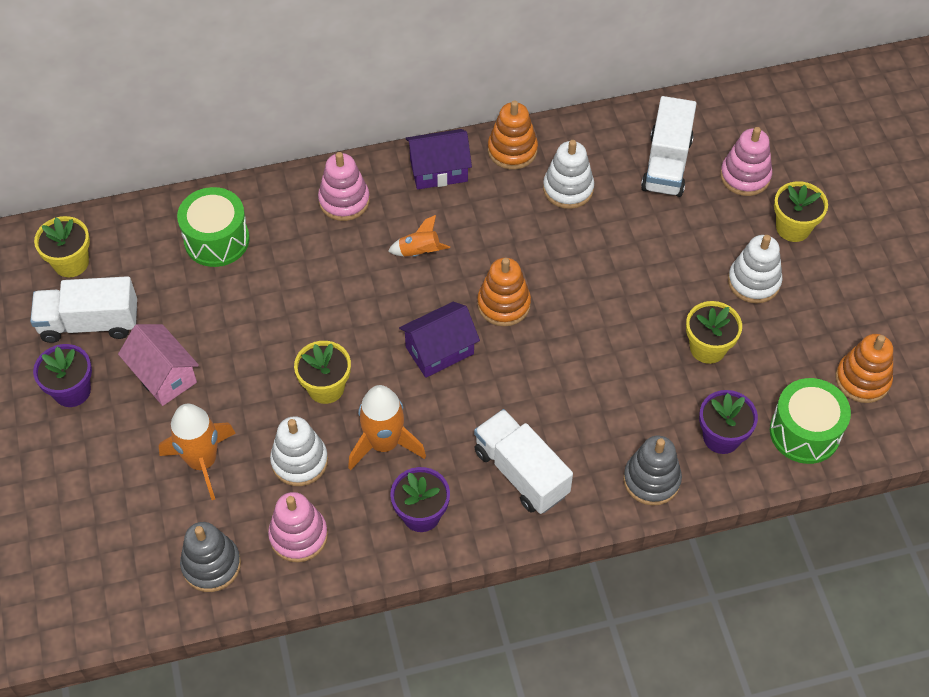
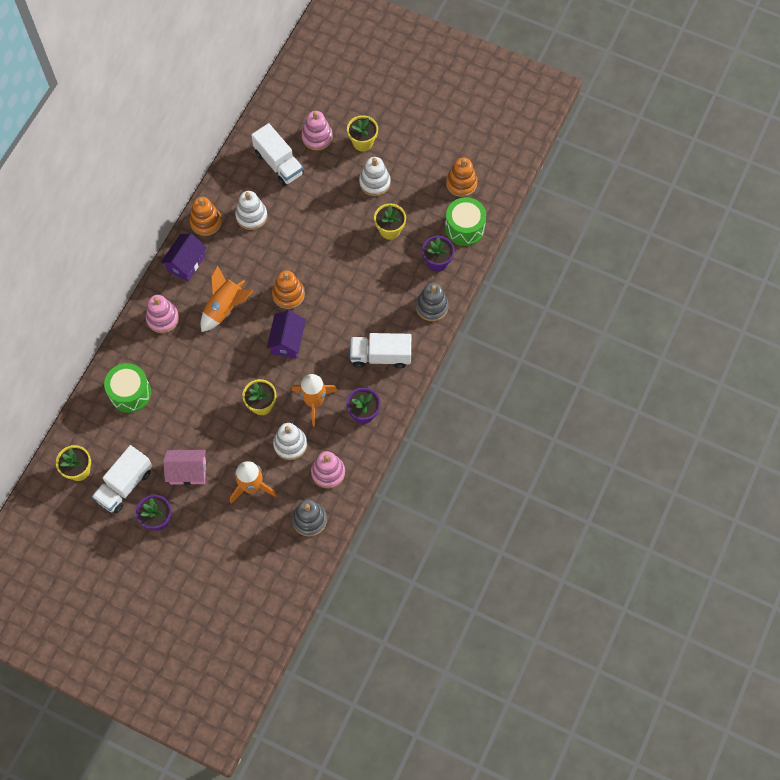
camera: 50 degrees left, 10 degrees up
orange rocket [388,215,450,257] -> orange rocket [201,265,253,332], size x1.79

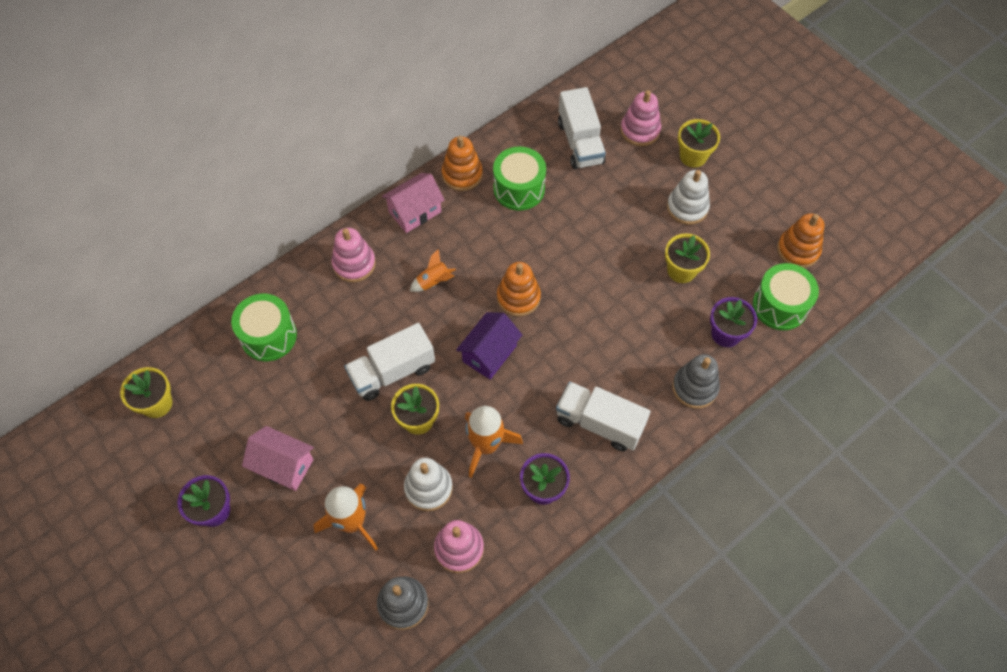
camera: 25 degrees right, 5 degrees down
white truck [92,445,152,514] -> white truck moved to [344,323,435,401]
purple house [161,233,207,281] -> pink house [382,173,444,233]
orange rocket [201,265,253,332] -> orange rocket [410,249,456,292], size x0.56
white stacking toy [235,191,267,230] -> green drum [493,146,546,211]

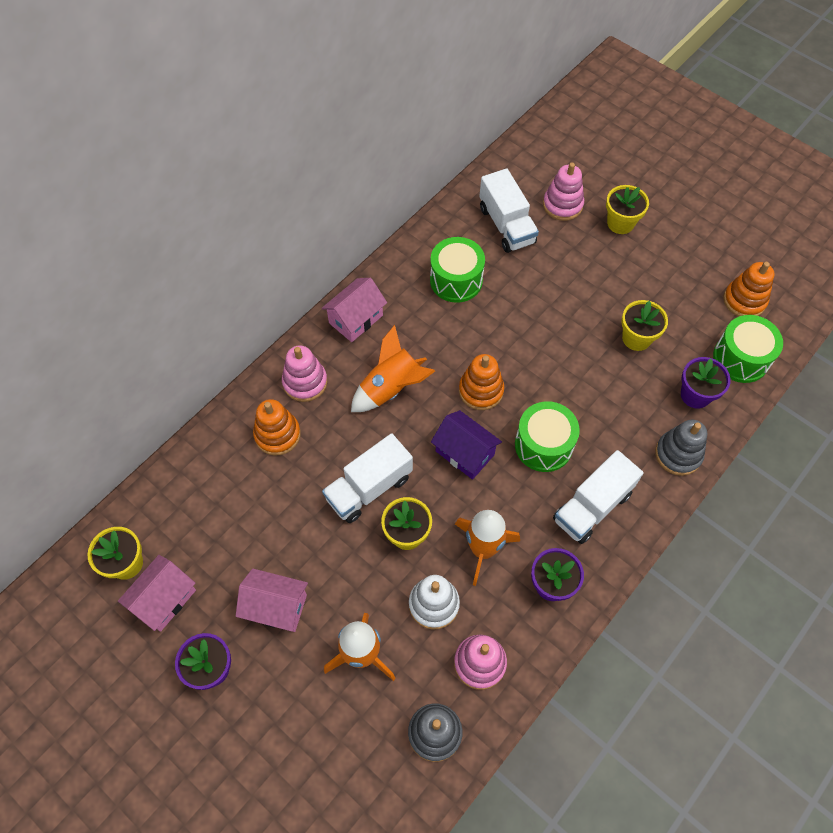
camera: 10 degrees left, 0 degrees up
green drum [231,294,297,361] -> green drum moved to [515,401,580,472]
orange rocket [410,249,456,292] -> orange rocket [351,325,435,412], size x1.79
orange stacking toy [442,136,483,191] -> orange stacking toy moved to [253,399,301,456]
purple house [456,312,522,380] -> purple house turned 75 degrees counterclockwise [431,410,502,480]
white truck [556,381,650,452] -> white truck turned 60 degrees counterclockwise [553,450,644,544]
white stacking toy [667,170,710,225] -> none
none -> pink house [118,555,196,632]

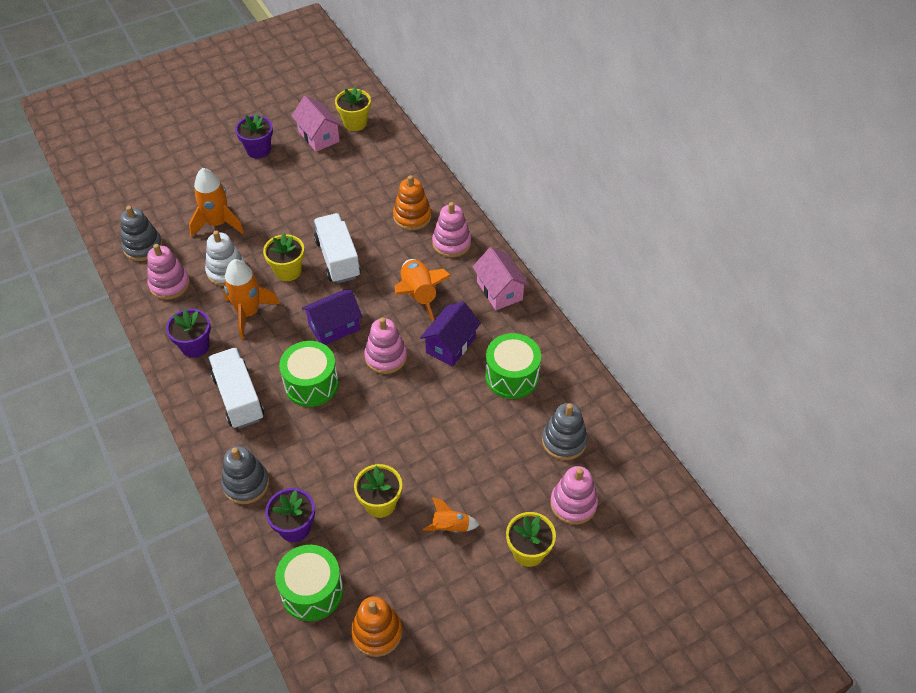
camera: 110 degrees right, 10 degrees down
pink house [236,569,308,632] -> none
orange stacking toy [459,354,504,410] -> pink stacking toy [364,317,407,374]
white truck [479,168,539,253] -> grey stacking toy [542,403,588,460]
none -> purple house [420,302,481,367]
none -> orange rocket [423,497,479,533]

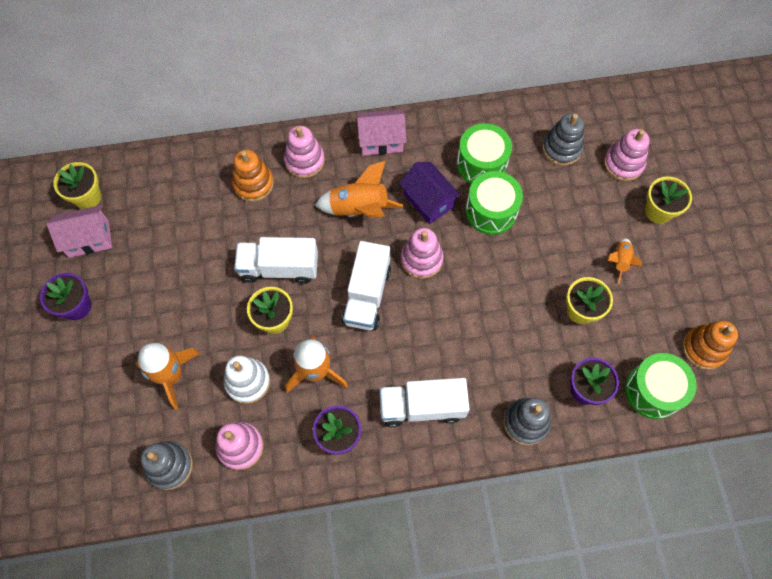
camera: 70 degrees left, 15 degrees up
green drum [279,341,339,407] -> green drum moved to [466,171,523,235]
purple house [302,289,362,345] -> white truck [342,241,391,330]

